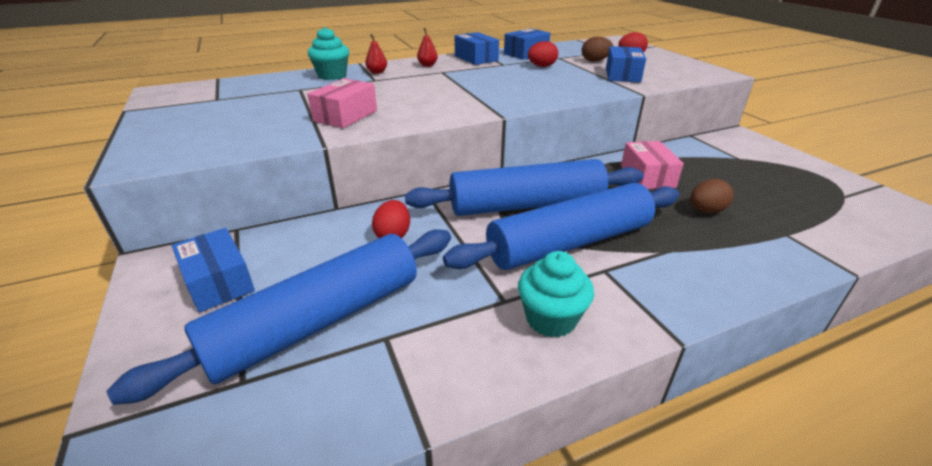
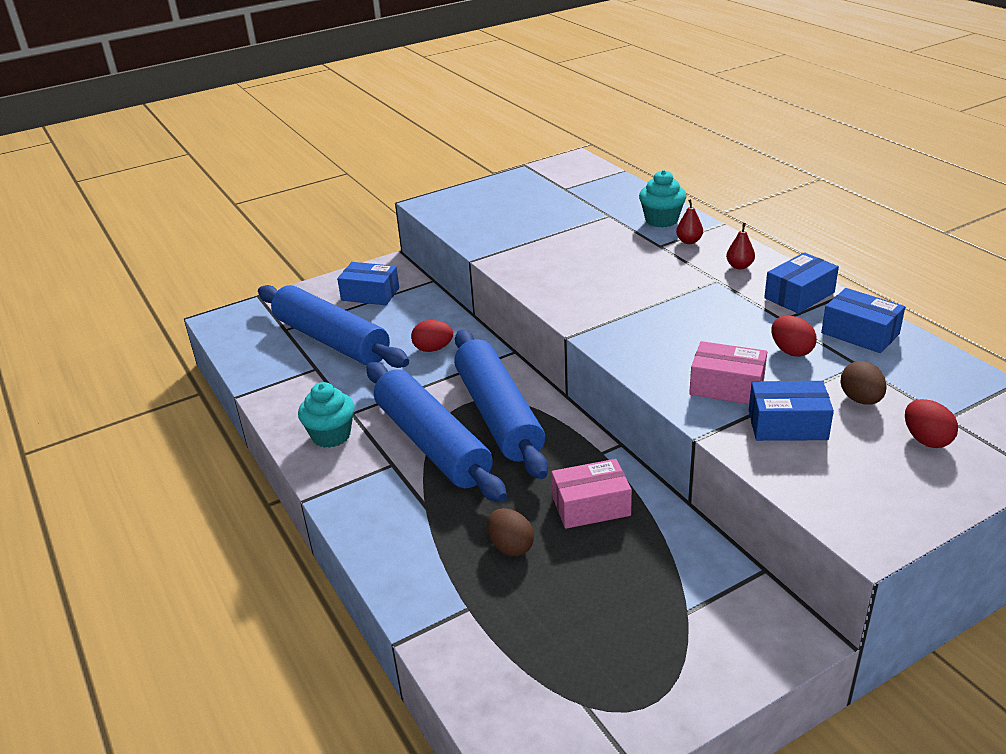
camera: 85 degrees right, 0 degrees up
blue box [172,228,255,313] -> blue box turned 60 degrees clockwise [337,262,399,305]
pink box [307,78,377,128] -> pink box moved to [689,341,767,404]

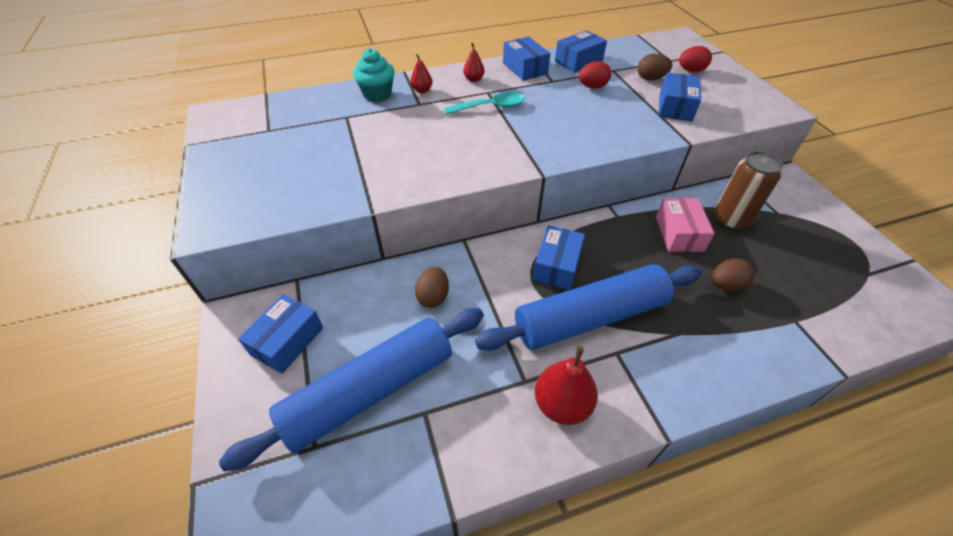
camera: 80 degrees left, 15 degrees up
turquoise cupcake [298,382,355,448] -> red pear [535,346,598,425]
red egg [411,320,453,352] -> brown egg [415,267,449,308]
blue rolling pin [454,330,548,479] -> blue box [533,225,585,290]
pink box [689,341,767,404] -> none
none -> turquoise spoon [444,92,525,115]
none -> brown can [714,151,783,230]

